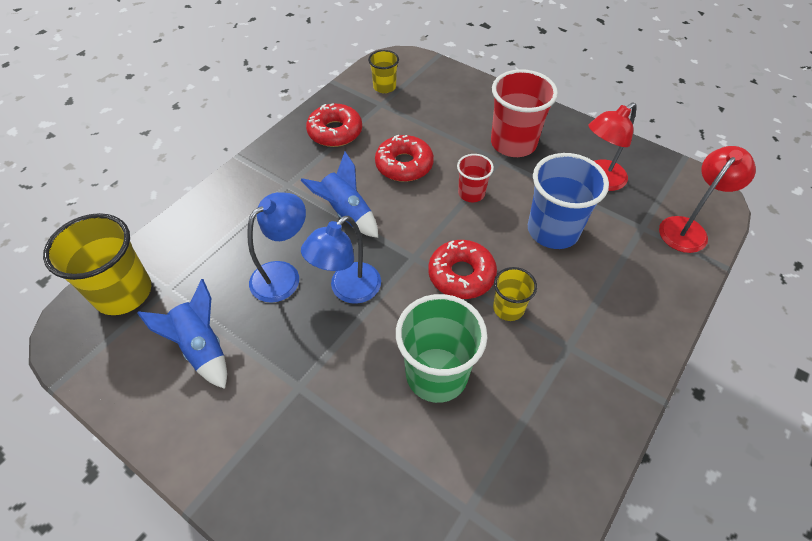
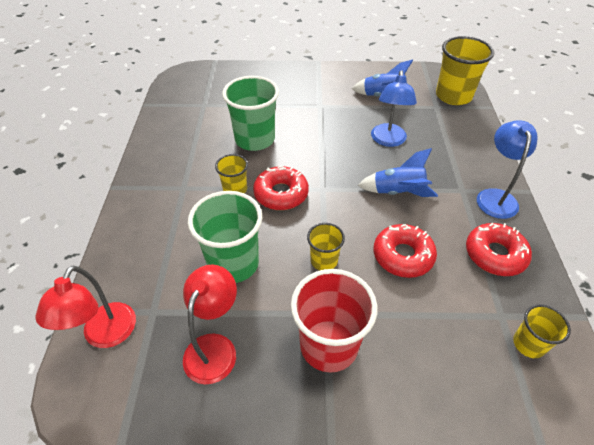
camera: 145 degrees right, 5 degrees down
blue lamp [301,216,381,304] -> blue lamp moved to [477,120,538,219]
red cup [457,154,494,202] -> yellow cup [307,223,345,270]
blue cup [528,153,609,249] -> green cup [188,191,262,283]

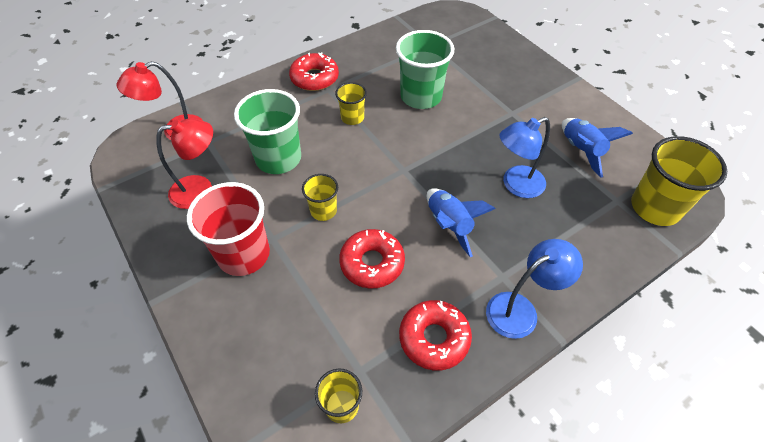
camera: 55 degrees right, 5 degrees up
red donut [253,166,309,210] -> red donut moved to [289,52,339,91]

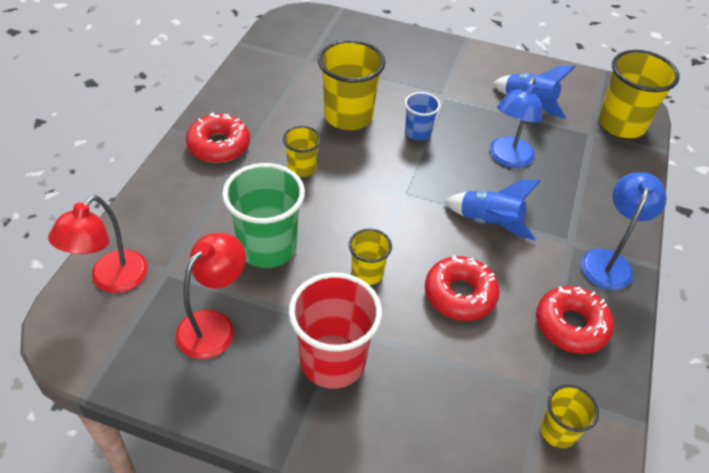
camera: 40 degrees left, 5 degrees down
green cup [396,30,454,109] -> yellow cup [318,40,385,130]
none -> blue cup [405,92,441,140]

